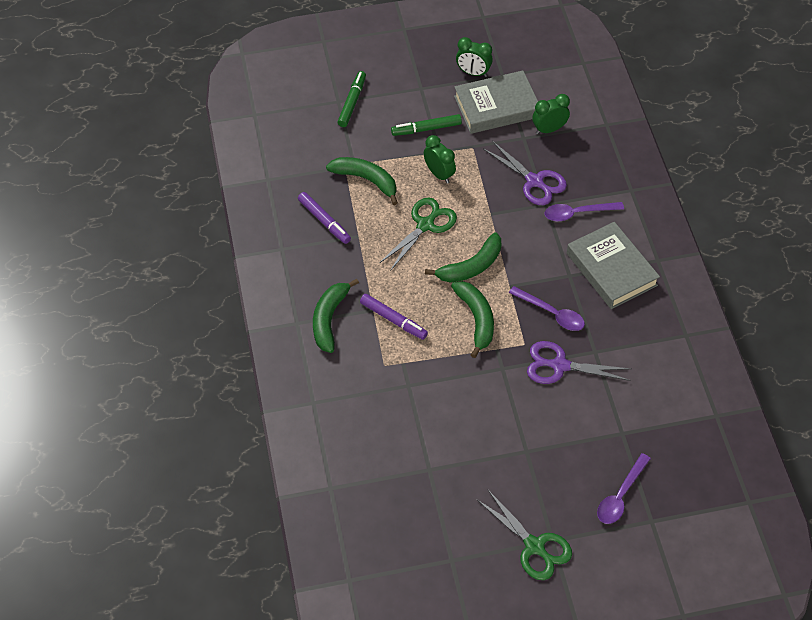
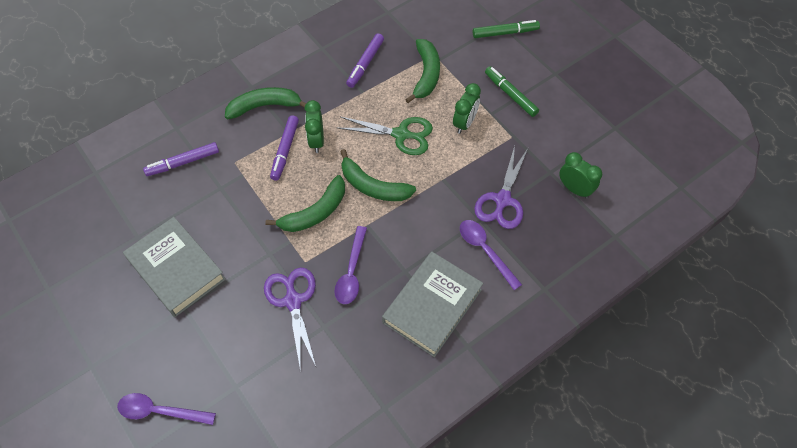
camera: 65 degrees right, 5 degrees up
grey book [454,71,538,134] -> grey book moved to [123,217,226,317]
green clock [456,37,493,77] -> green clock moved to [305,100,324,153]
green scissors [476,490,572,580] -> none
none -> purple marker [143,142,219,176]

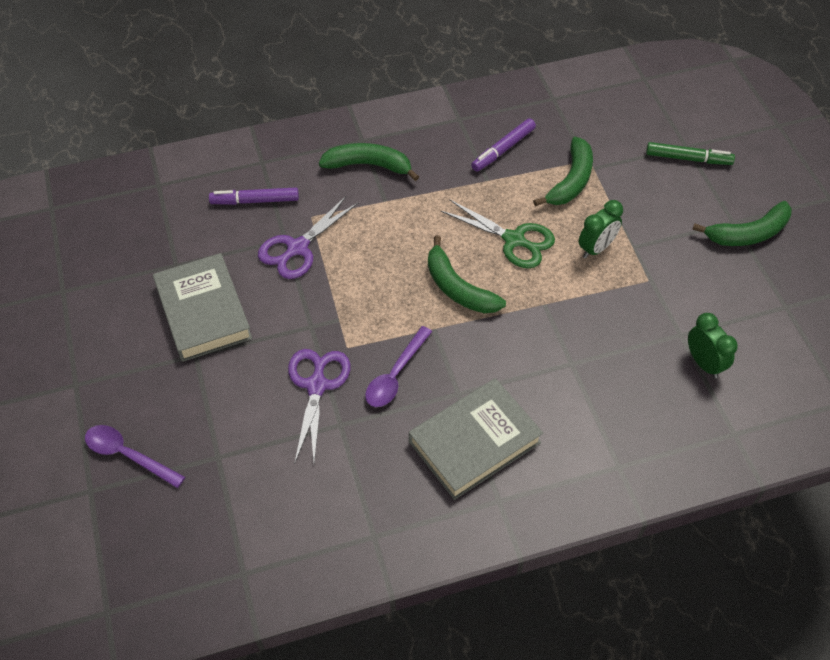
camera: 20 degrees right, 5 degrees down
green banana [265,175,345,232] -> green banana moved to [692,201,792,246]
purple marker [270,115,299,181] -> none
green clock [305,100,324,153] -> none
purple spoon [460,220,522,290] -> none
purple scissors [474,146,528,229] -> purple scissors moved to [258,196,358,279]
green marker [485,66,539,117] -> none

